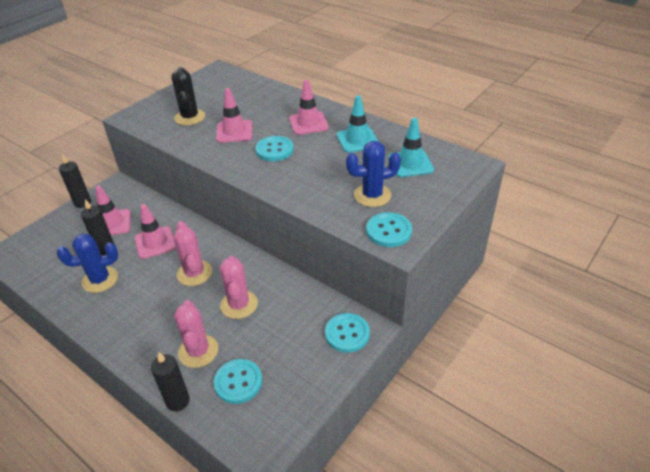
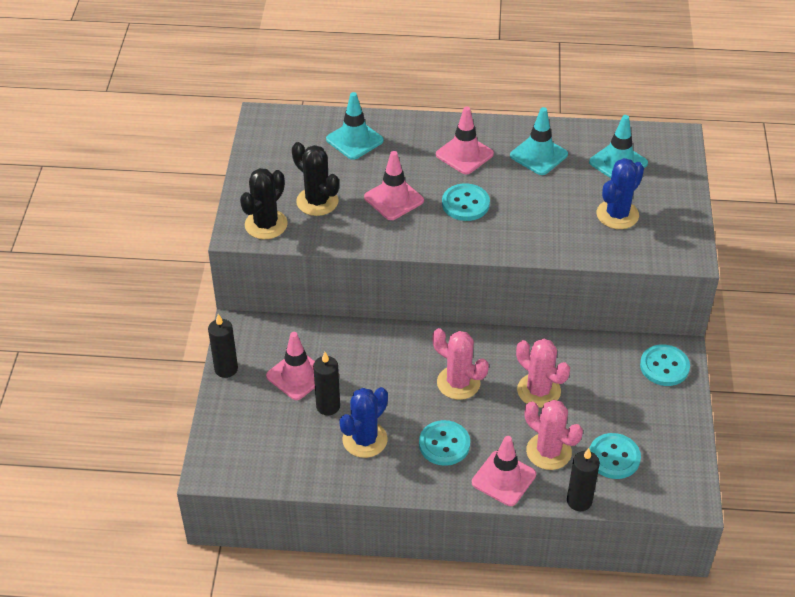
camera: 35 degrees left, 5 degrees up
pink traffic cone [135,204,176,259] -> pink traffic cone moved to [472,436,536,506]
turquoise button [366,212,412,247] -> turquoise button moved to [419,420,470,466]
none -> black cactus [240,168,288,239]
none -> turquoise traffic cone [326,92,384,160]

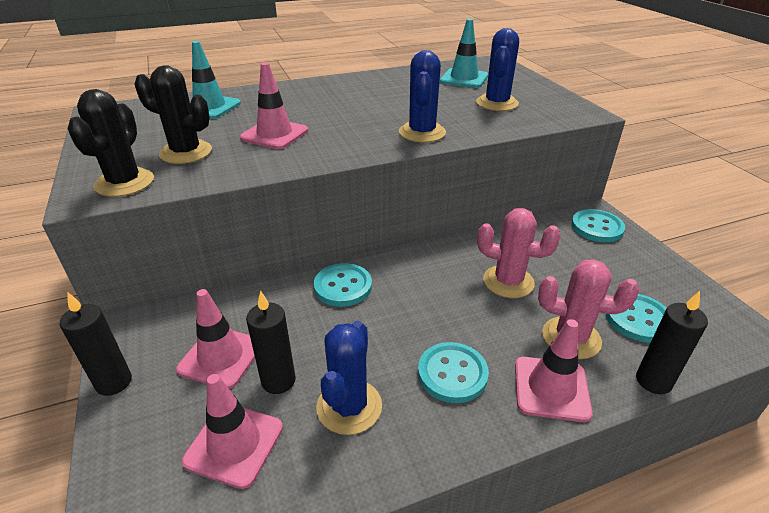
camera: 25 degrees left, 10 degrees down
pink cactus [432,328,489,400] -> none
pink traffic cone [436,106,494,175] -> pink traffic cone moved to [182,374,283,489]
turquoise button [442,183,490,221] -> turquoise button moved to [314,263,372,307]
turquoise traffic cone [510,107,568,175] -> none
none -> blue cactus [399,50,446,142]

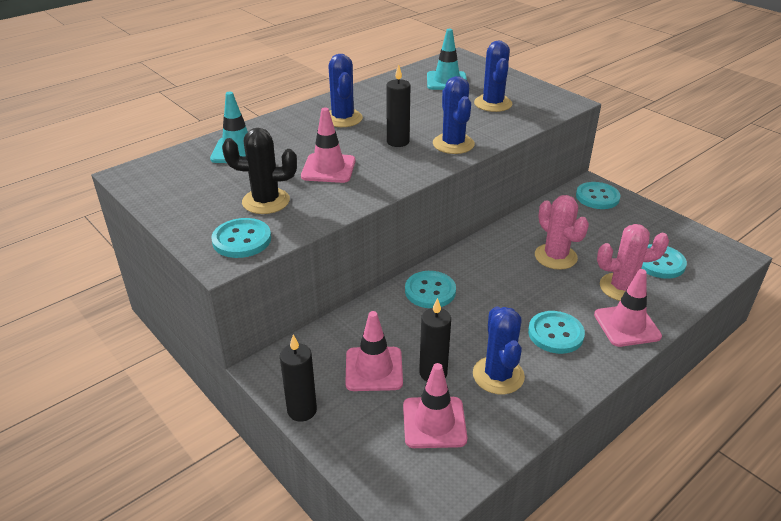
camera: 20 degrees left, 0 degrees up
black cactus [67,89,154,197] -> turquoise button [211,218,271,258]
pink cactus [477,208,561,298] -> pink cactus turned 60 degrees clockwise [535,195,589,270]
black candle [636,291,708,394] -> black candle moved to [387,65,411,147]
none -> blue cactus [328,54,363,127]

